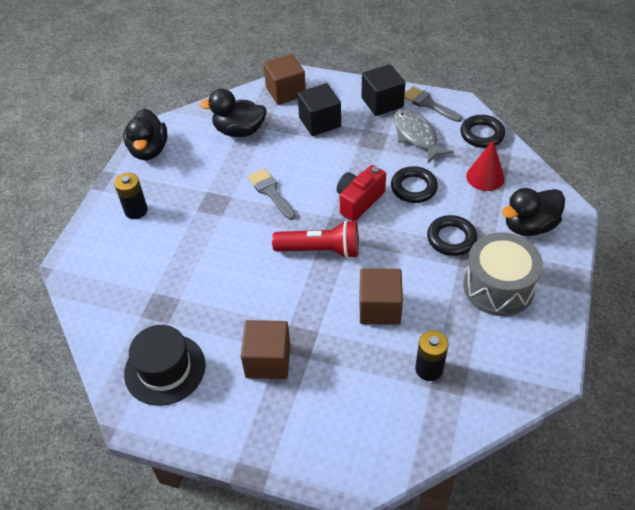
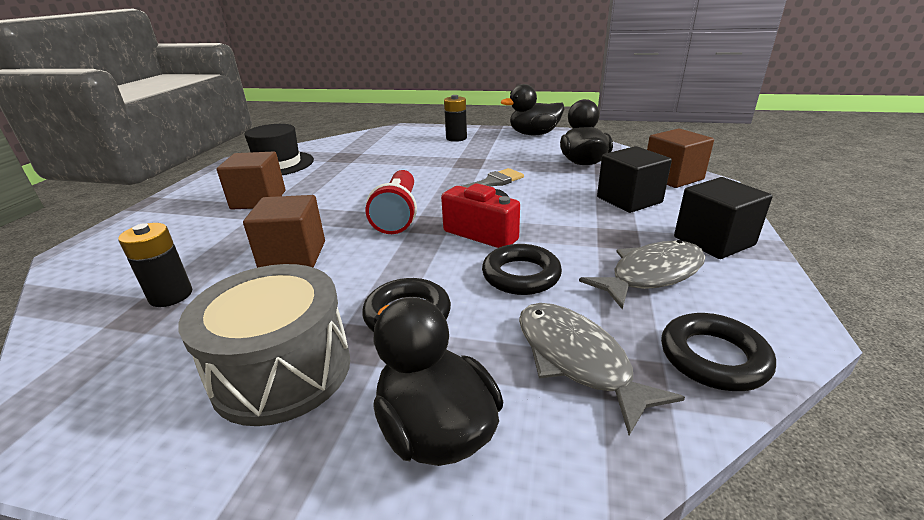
camera: 85 degrees right, 20 degrees down
grey brush [404,86,462,122] -> none
red cone [466,140,505,191] -> grey fish [519,303,685,435]

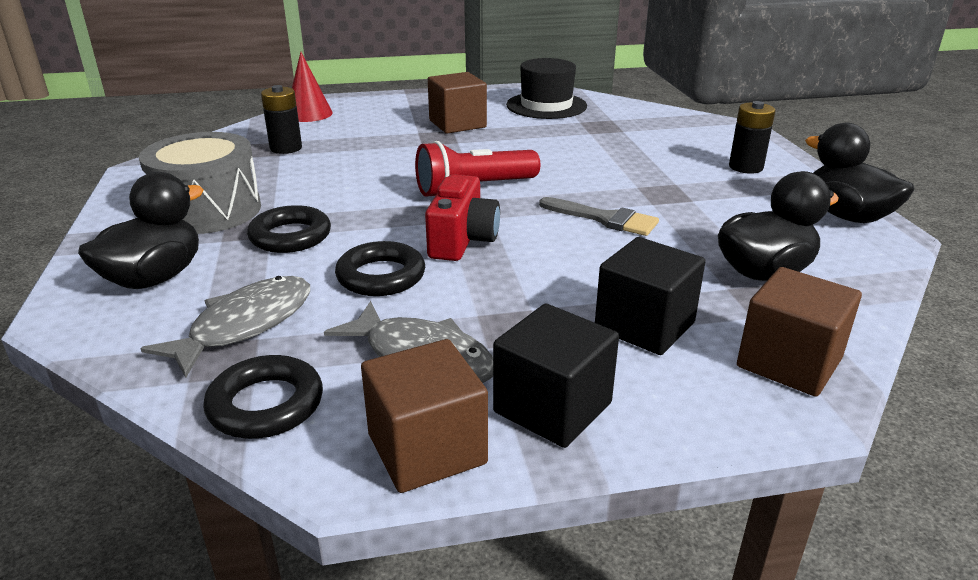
camera: 65 degrees right, 0 degrees up
brown cube [243,195,325,268] -> brown cube moved to [361,339,488,493]
none -> red cone [292,52,333,122]

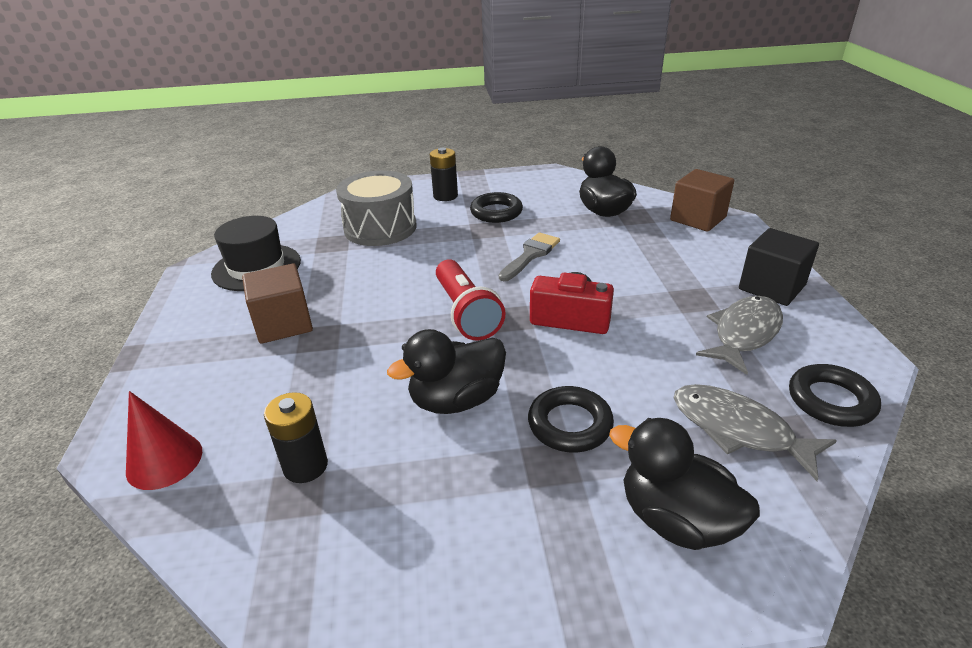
camera: 85 degrees left, 5 degrees up
grey drum [139,132,261,234] -> grey drum moved to [336,171,417,246]
black ring [335,241,425,296] -> black ring moved to [470,192,523,223]
brown cube [361,339,488,493] -> none
black cube [595,237,706,355] -> none
black duck [805,123,914,223] -> black duck moved to [387,329,506,414]

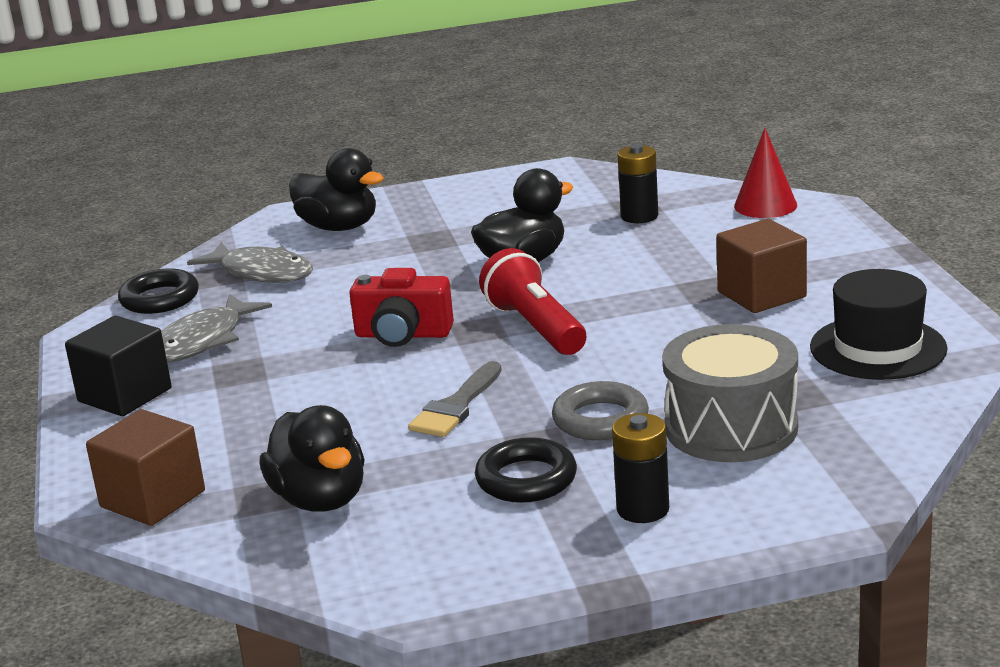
camera: 175 degrees right, 10 degrees down
black ring [528,386,614,453] -> none
none -> grey ring [552,381,649,440]

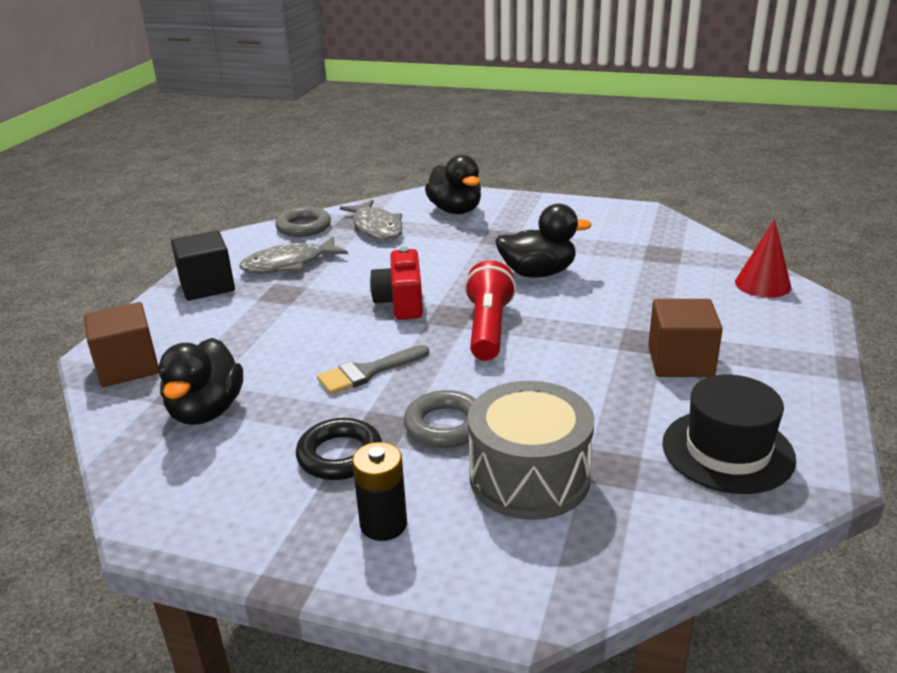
camera: 30 degrees right, 5 degrees up
black ring [118,269,199,314] -> grey ring [275,207,331,237]
red camera [349,268,454,347] -> red camera turned 45 degrees clockwise [370,247,423,320]
black battery [618,144,658,223] -> none

